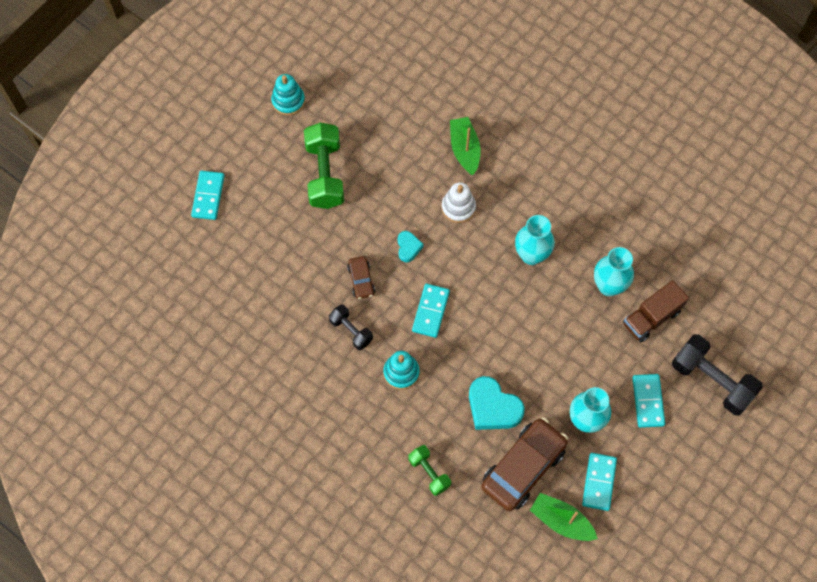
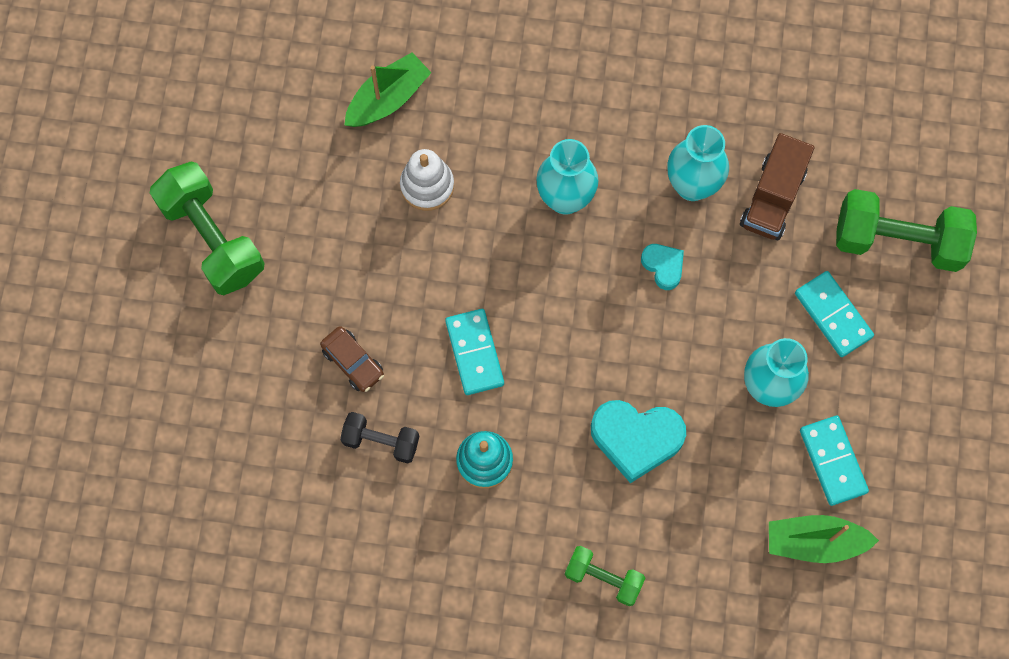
camera: 30 degrees left, 5 degrees up
turquoise domino [191,171,225,220] -> none
turquoise stacking toy [271,74,305,115] -> none
turquoise heart [398,231,424,262] -> turquoise heart moved to [641,244,684,290]
green boat [450,117,481,175] -> green boat turned 90 degrees clockwise [345,53,432,127]
brown car [481,417,568,511] -> none
black dumbbell [672,334,763,415] -> green dumbbell [836,189,977,272]

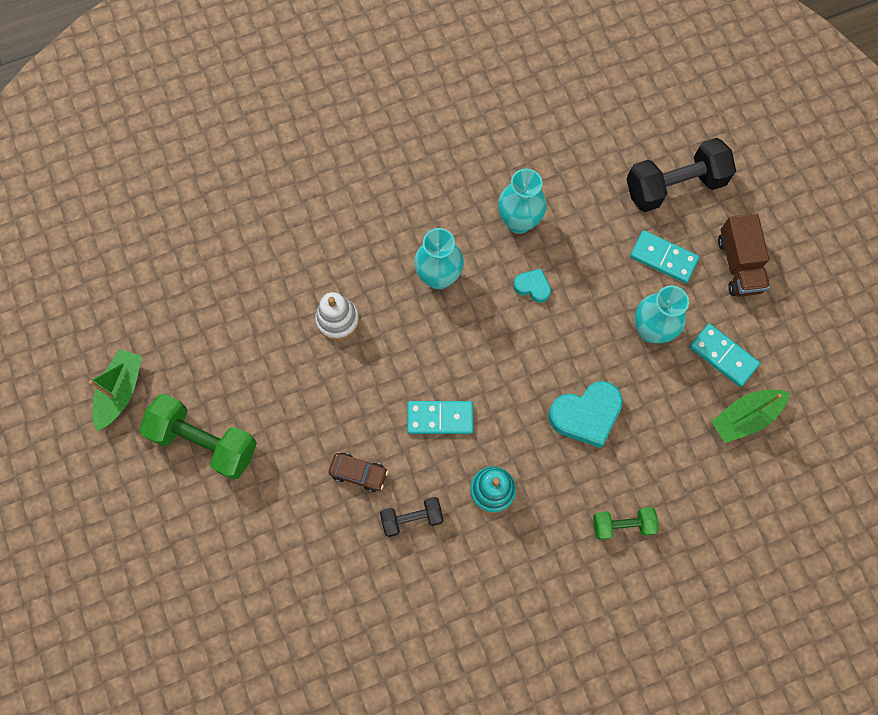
camera: 30 degrees left, 0 degrees up
green boat [345,53,432,127] -> green boat moved to [89,349,142,431]
turquoise domino [445,309,504,395] -> turquoise domino turned 45 degrees counterclockwise [407,401,473,434]
brown truck [740,133,814,240] -> brown truck moved to [718,213,770,297]
green dumbbell [836,189,977,272] -> black dumbbell [626,138,736,212]

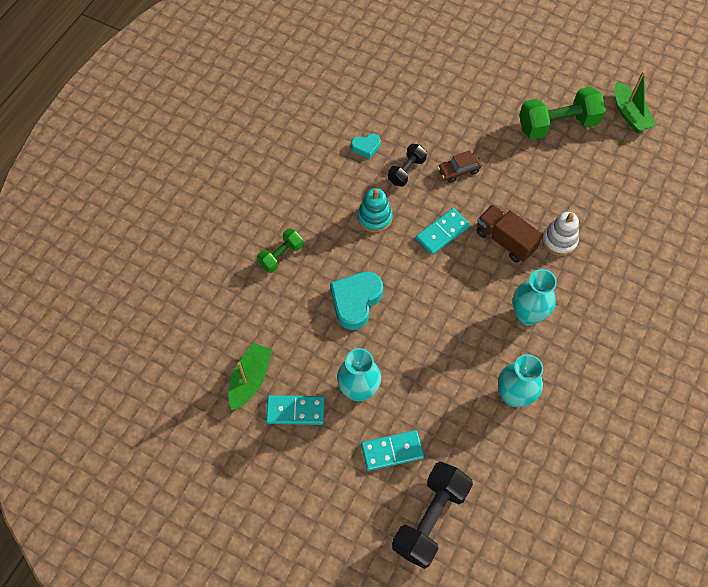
camera: 140 degrees right, 10 degrees down
turquoise heart [513,269,551,303] -> turquoise heart moved to [351,134,381,159]
brown truck [718,213,770,297] -> brown truck moved to [476,204,543,263]

